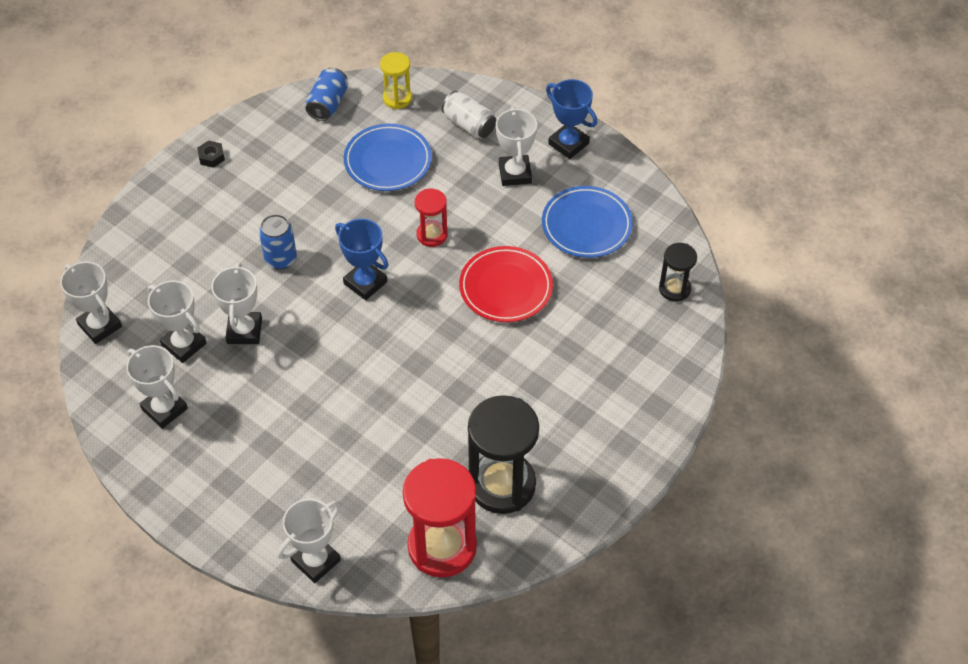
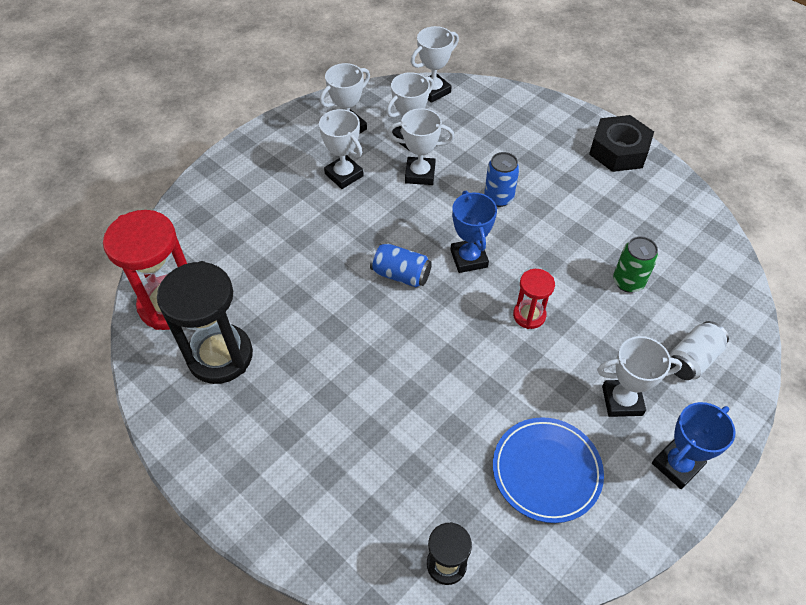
camera: 95 degrees right, 0 degrees up
black nut [197,140,225,168] -> black nut [589,115,654,172], size x2.36
white trophy [278,499,341,583] -> white trophy moved to [319,109,364,189]
blue can [306,67,348,121] -> blue can moved to [370,243,432,287]
blue trophy [335,219,389,300] -> blue trophy turned 60 degrees counterclockwise [451,190,497,273]
blue plate [344,124,432,191] -> green can [613,236,658,293]
yellow hourglass [380,52,412,109] -> none
red plate [459,246,553,322] -> none

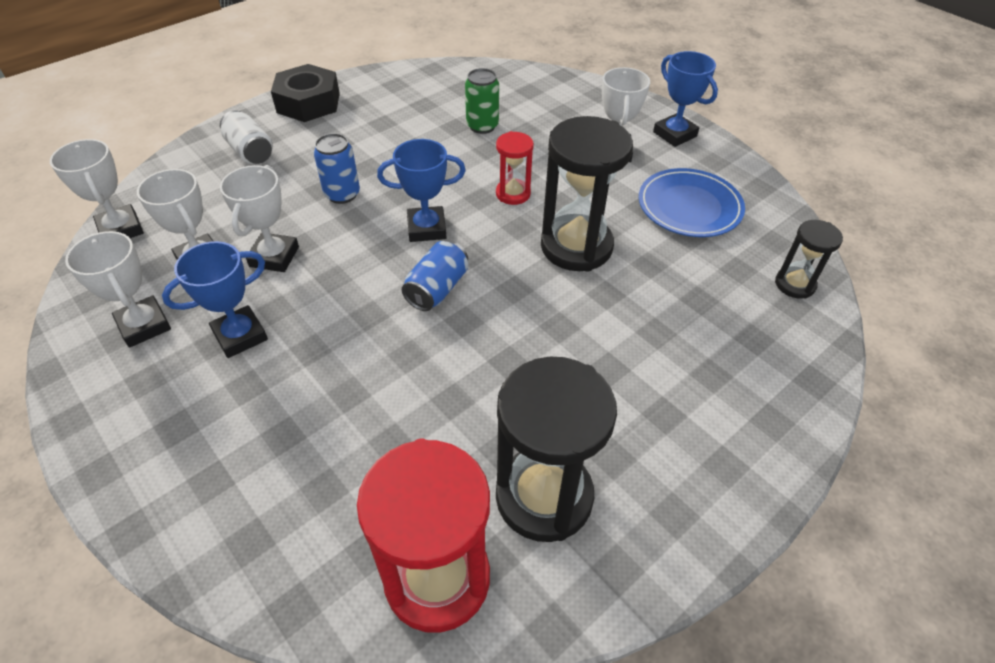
camera: 85 degrees left, 5 degrees down
white trophy [319,109,364,189] -> blue trophy [162,241,268,358]
white can [669,321,729,380] -> white can moved to [220,110,273,164]
none -> black hourglass [541,116,633,272]

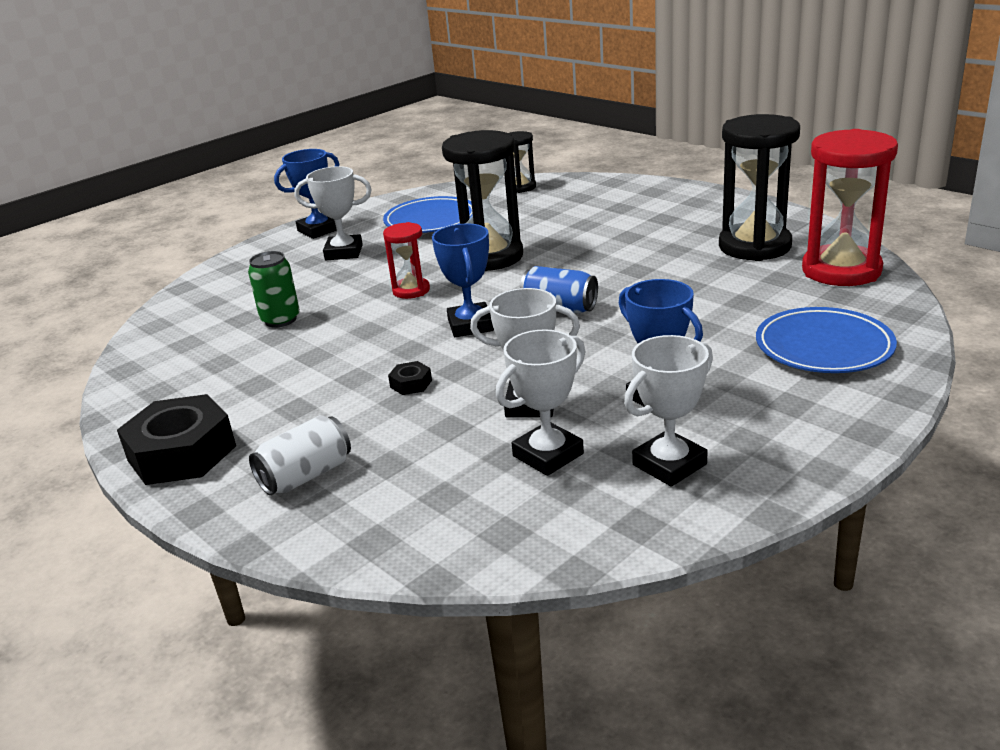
camera: 90 degrees left, 20 degrees down
white trophy [50,139,144,238] -> none
blue can [314,133,360,204] -> black nut [388,361,432,395]
none -> blue plate [756,307,897,373]

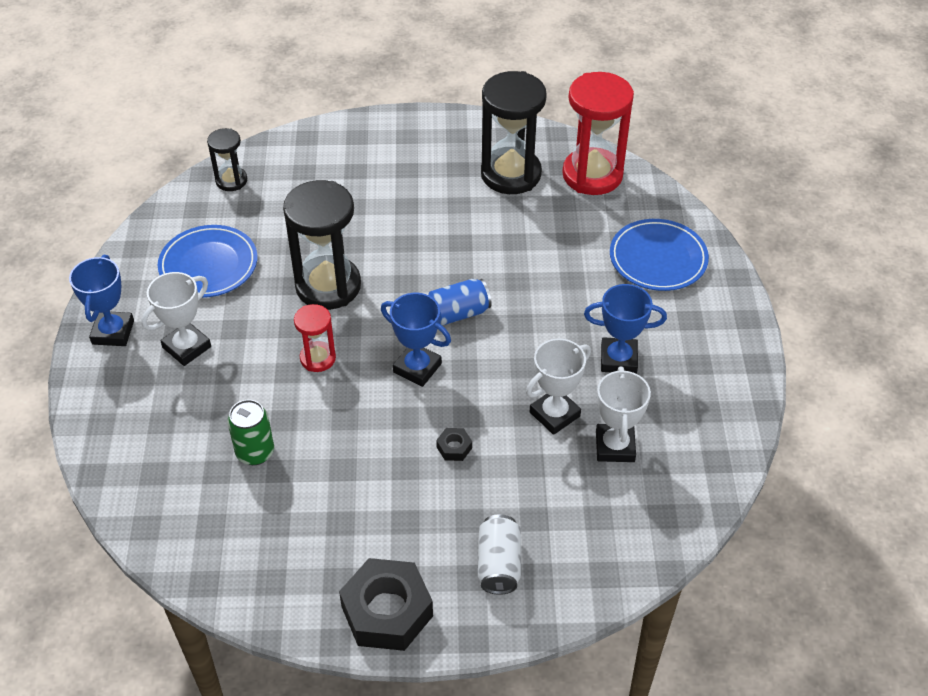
camera: 50 degrees left, 20 degrees up
white trophy [624,335,713,487] -> none

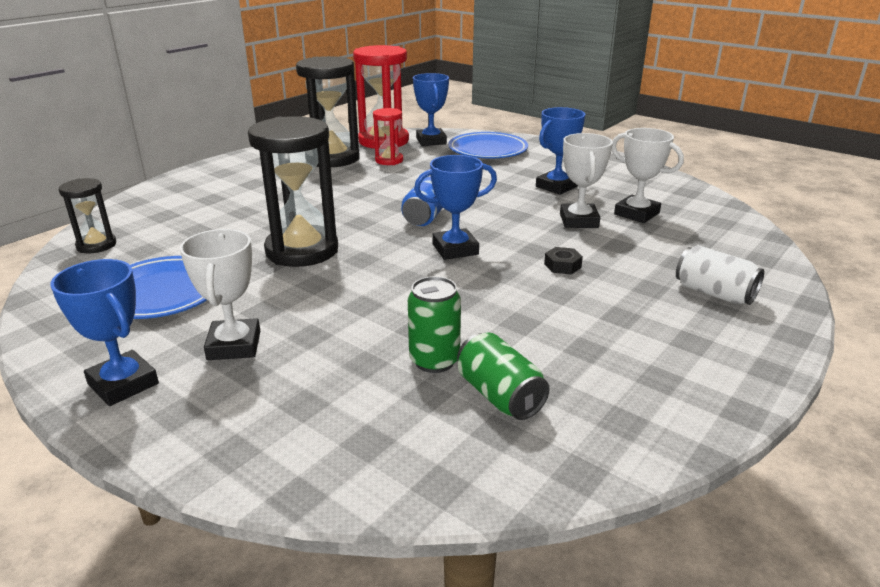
camera: 50 degrees left, 20 degrees down
red hourglass [294,304,336,372] -> red hourglass moved to [373,108,403,165]
black nut [339,558,433,651] -> none
none -> blue trophy [413,73,449,146]
none -> green can [457,332,550,420]

